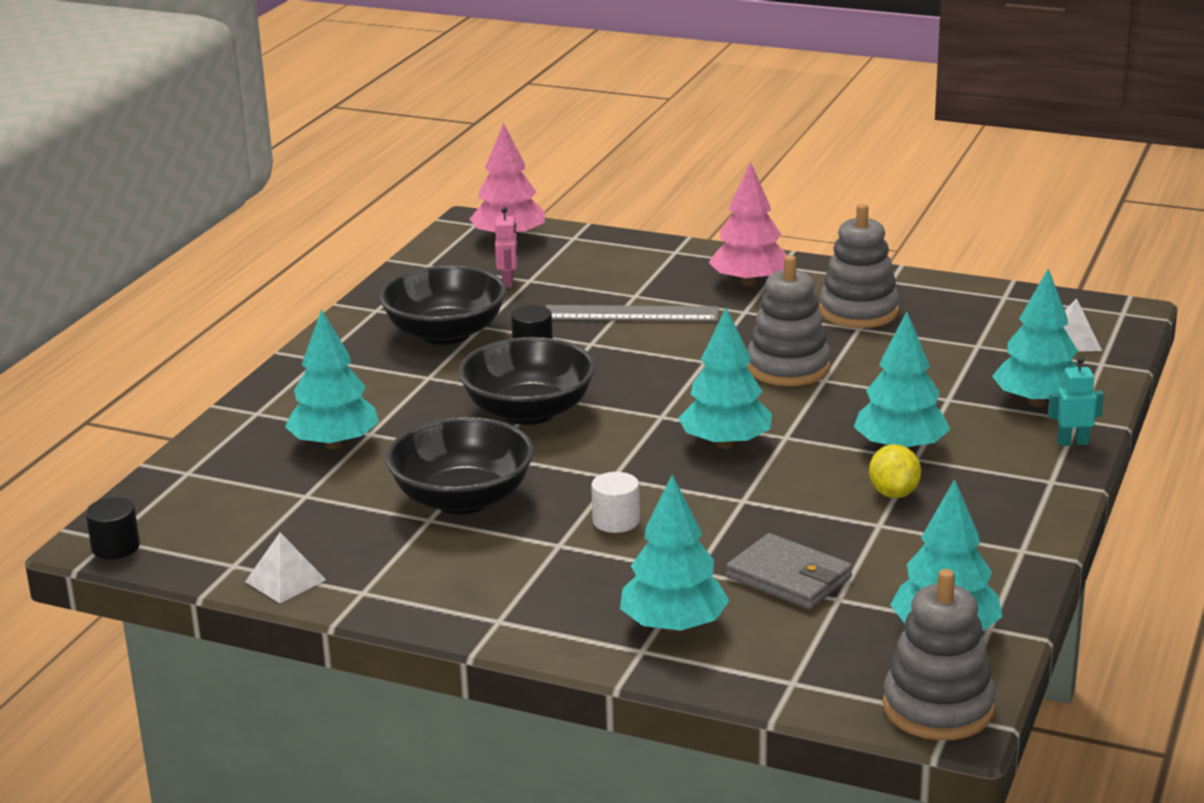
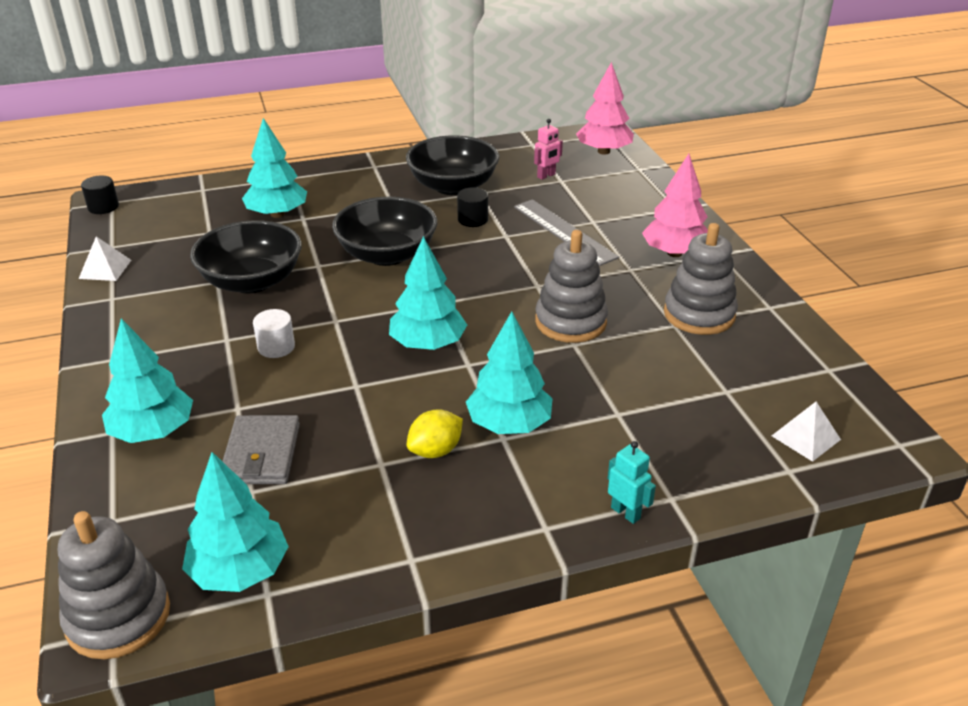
camera: 50 degrees right, 10 degrees up
turquoise tree [992,269,1078,407] -> none

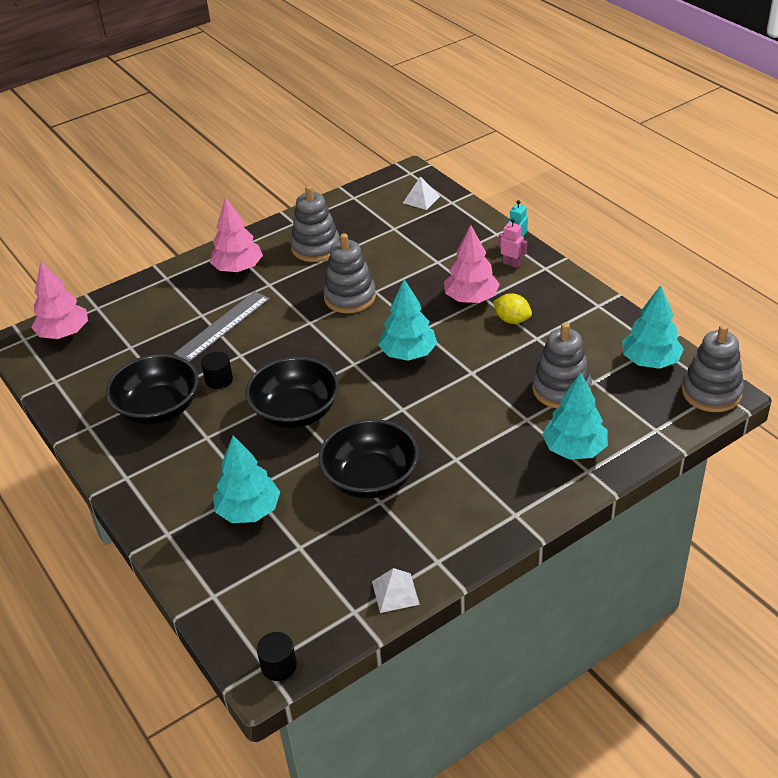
camera: 105 degrees left, 5 degrees up
grey wallet [222,415,300,484] -> grey stacking toy [532,322,592,409]
white cylinder [253,309,295,358] -> none
turquoise tree [466,311,553,434] -> pink tree [444,225,500,303]
pink robot [534,119,563,180] -> pink robot moved to [498,218,527,268]

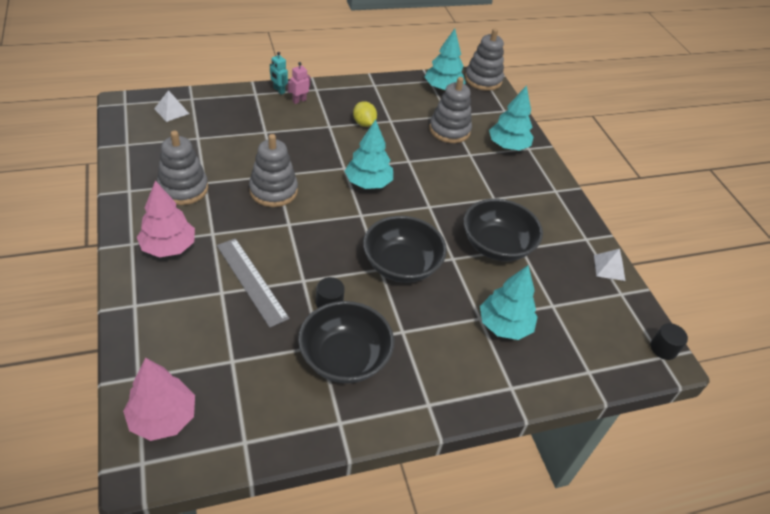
camera: 80 degrees left, 5 degrees up
pink tree [444,225,500,303] -> none
yellow lemon [493,293,532,324] -> yellow lemon turned 75 degrees counterclockwise [353,101,377,127]

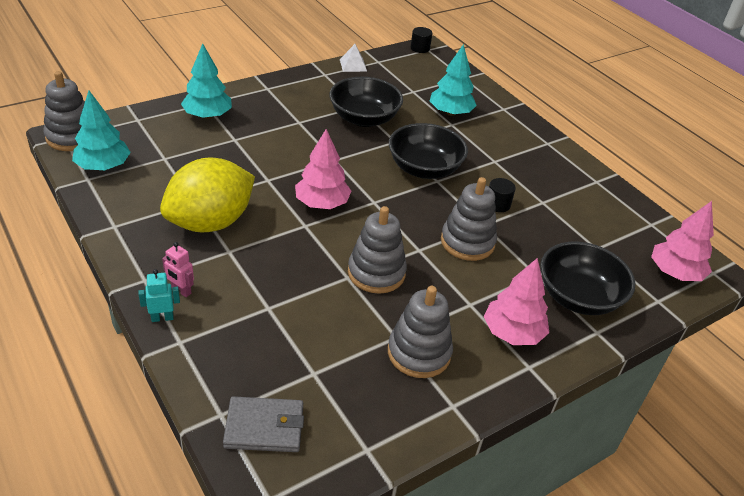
camera: 105 degrees left, 5 degrees down
white pyramid [154,90,189,122] -> grey wallet [223,396,304,452]
grey ruler [217,238,290,328] -> none
turquoise robot [270,52,288,95] -> turquoise robot turned 135 degrees counterclockwise [138,269,180,322]
black bowl [298,301,394,383] -> black bowl moved to [540,242,635,315]
turquoise tree [345,119,393,189] -> pink tree [295,129,351,209]
yellow lemon [353,101,377,127] -> yellow lemon [160,158,255,232], size x2.32
grey stacking toy [429,77,472,143] -> grey stacking toy moved to [441,177,497,261]

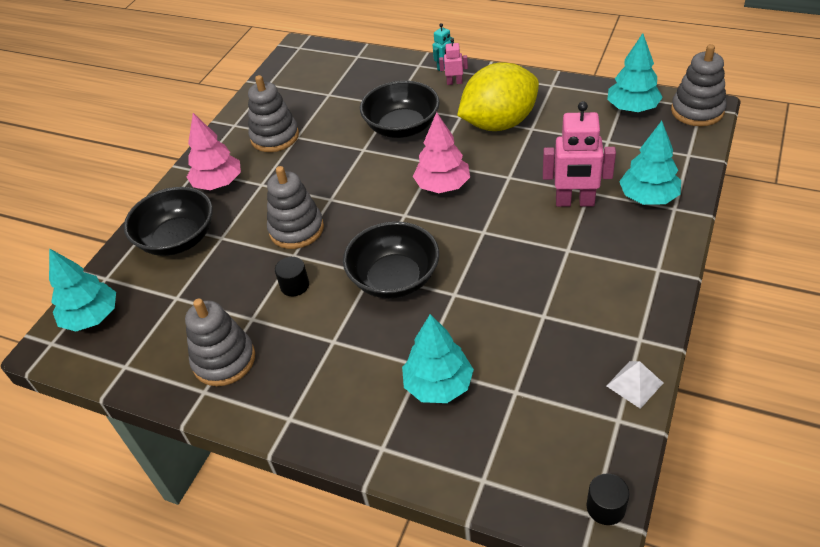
camera: 155 degrees right, 5 degrees up
yellow lemon [160,158,255,232] -> yellow lemon turned 45 degrees clockwise [457,63,539,131]
grey wallet [223,396,304,452] -> none
black bowl [329,77,403,127] -> black bowl moved to [360,81,440,138]
grey stacking toy [348,206,407,294] -> grey stacking toy moved to [185,298,255,386]
pink tree [651,201,714,281] -> turquoise tree [49,248,116,331]
none -> pink robot [543,101,616,207]

